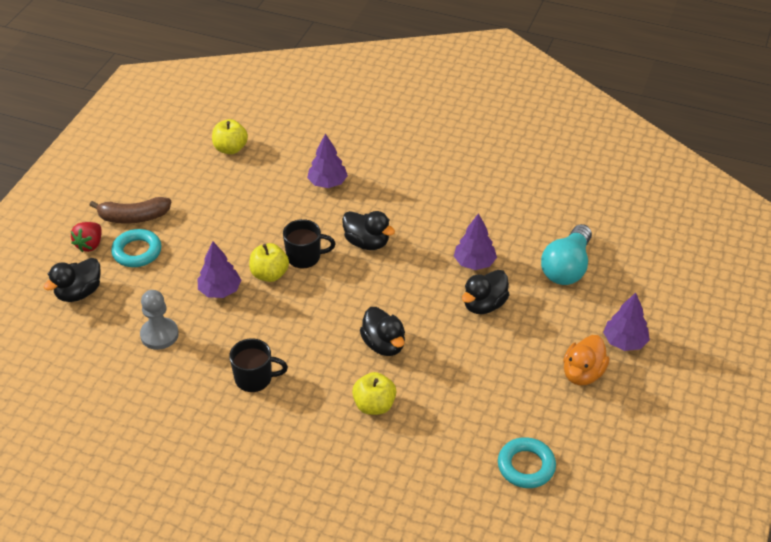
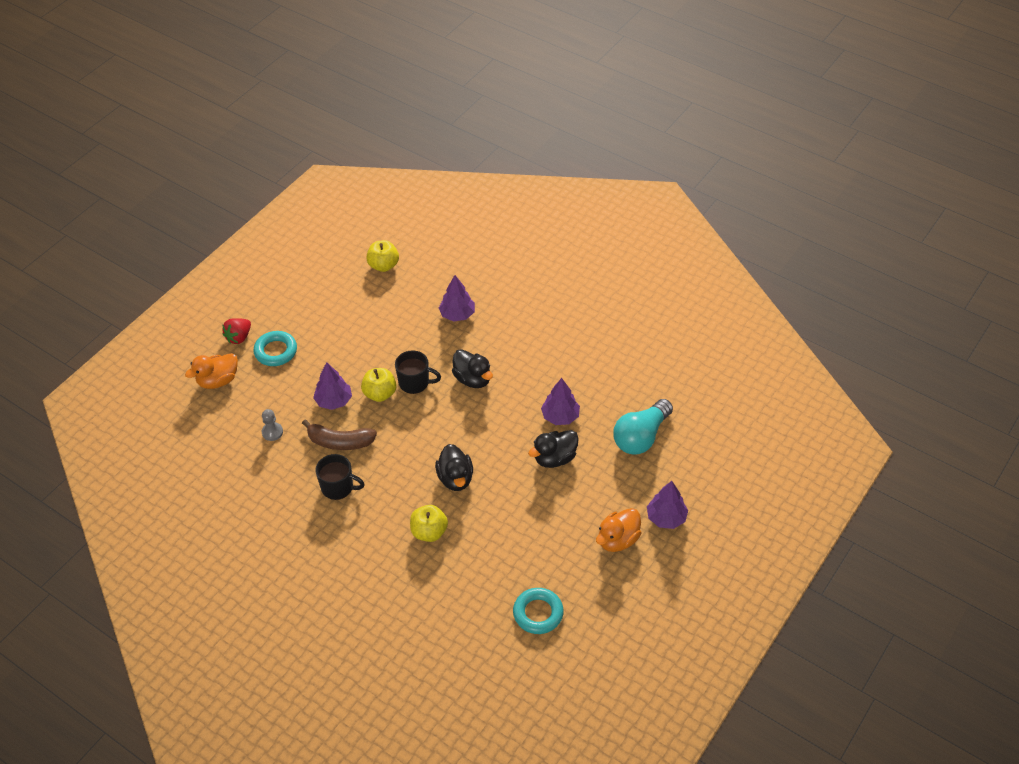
camera: 15 degrees right, 5 degrees up
black duck [44,258,101,302] -> orange duck [185,353,238,389]
brown banana [90,197,171,224] -> brown banana moved to [302,420,377,450]
grey pawn [140,290,179,350] -> grey pawn [262,409,283,441], size x0.65

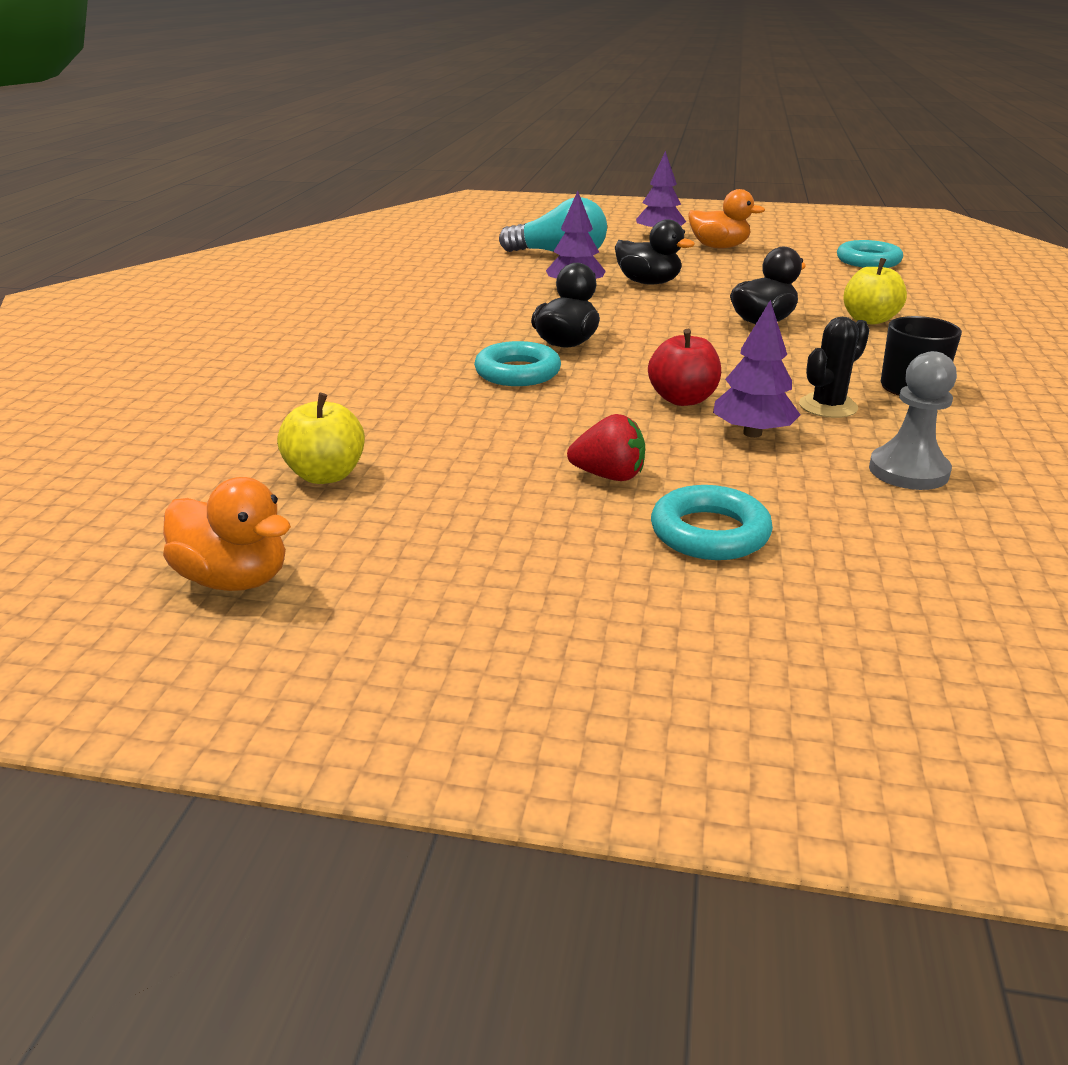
camera: 115 degrees left, 20 degrees down
orange duck [185,353,238,389] -> orange duck moved to [163,477,291,591]
red strawberry [222,318,251,344] -> red strawberry moved to [567,414,645,481]
grey pawn [262,409,283,441] -> grey pawn [869,351,957,490], size x1.55
brown banana [302,420,377,450] -> black cactus [799,317,870,418]
yellow apple [361,368,397,402] -> red apple [648,329,721,406]
black mug [395,350,441,394] -> none
purple tree [439,275,475,322] -> none
none -> turquoise ring [474,341,561,386]

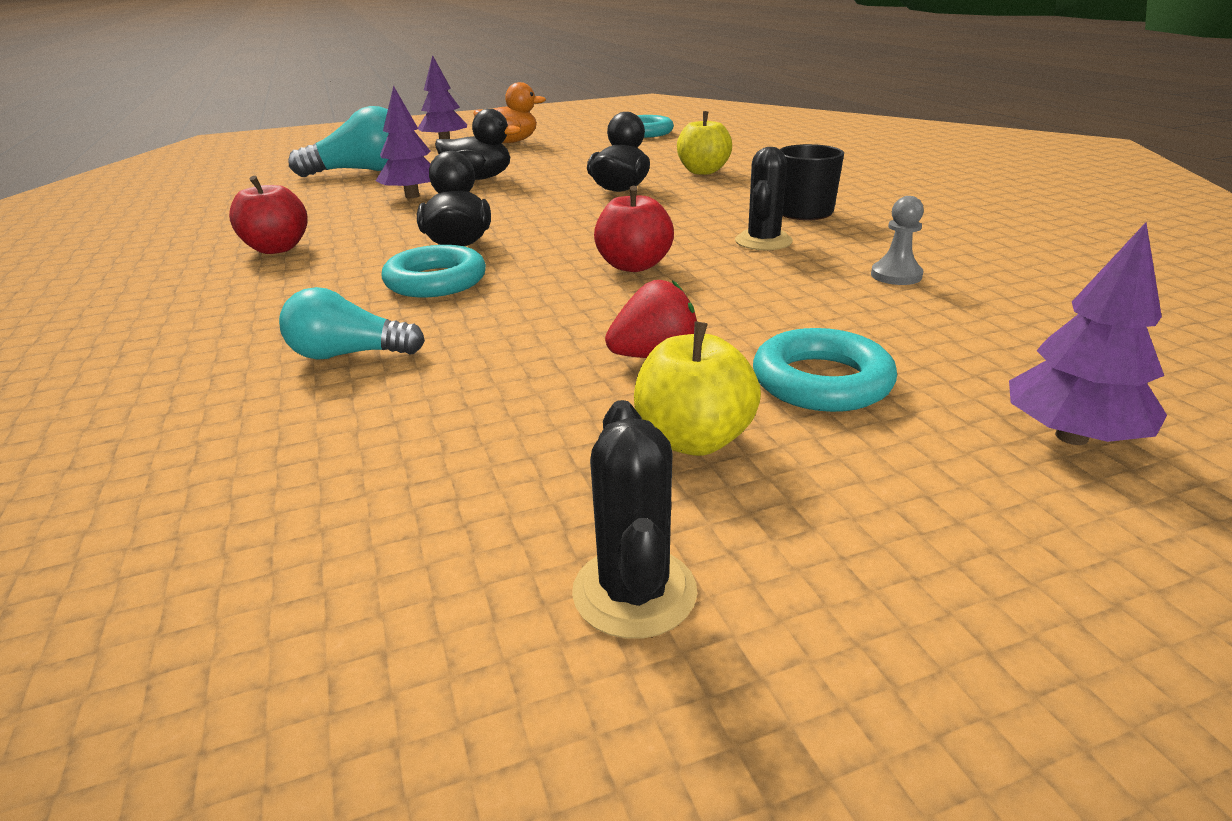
camera: 30 degrees left, 0 degrees up
orange duck [163,477,291,591] -> none
yellow apple [277,393,365,484] -> yellow apple moved to [634,322,761,456]
purple tree [713,300,800,438] -> purple tree moved to [1009,222,1167,445]
grey pawn [869,351,957,490] -> grey pawn [871,196,924,285], size x0.65
none -> red apple [229,176,308,254]
none -> turquoise light bulb [279,287,425,360]
none -> black cactus [572,400,697,639]

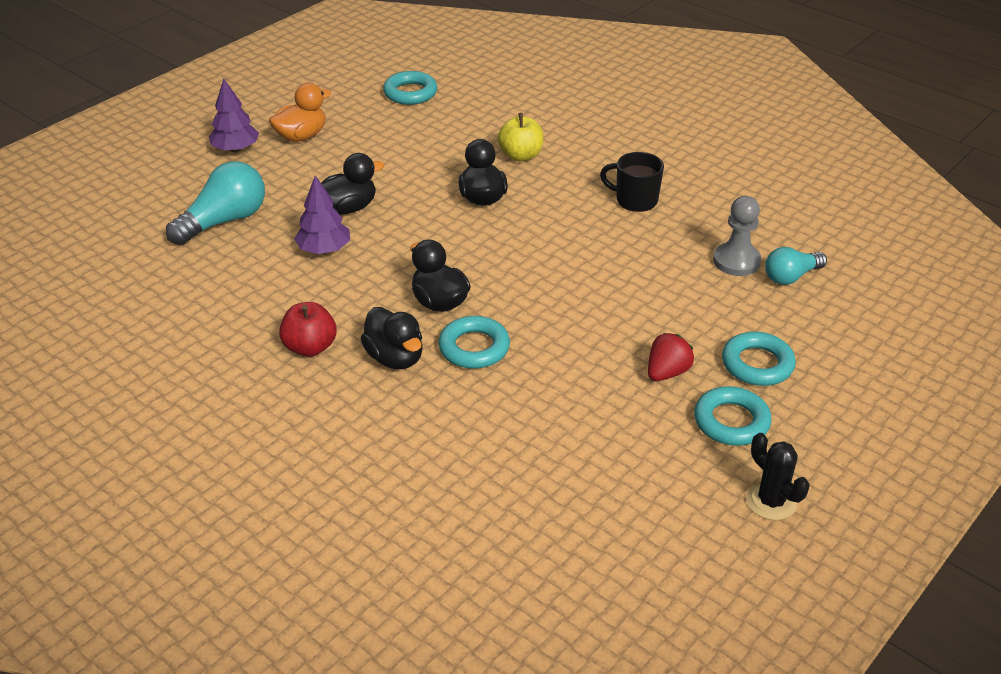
camera: 30 degrees left, 10 degrees up
turquoise light bulb [279,287,425,360] -> turquoise light bulb moved to [765,247,827,285]
red apple [594,186,674,272] -> none
yellow apple [634,322,761,456] -> turquoise ring [694,386,772,446]
black cactus [735,147,793,250] -> none
grey pawn [871,196,924,285] -> grey pawn [713,196,761,276], size x1.55
purple tree [1009,222,1167,445] -> none
none -> black duck [361,307,423,369]

